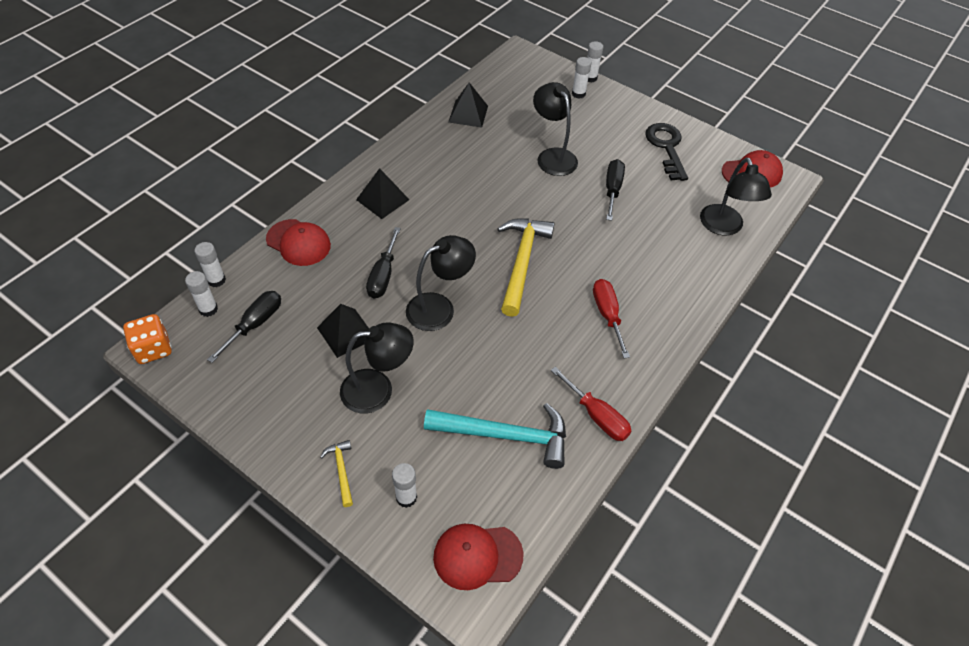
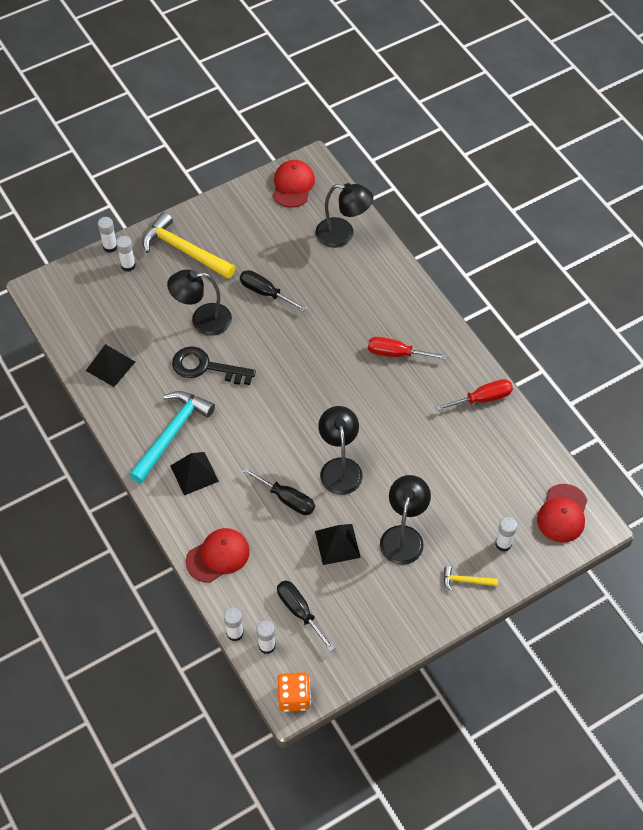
camera: 65 degrees left, 5 degrees up
turquoise hammer [424,403,566,469] -> turquoise hammer moved to [129,391,215,483]
yellow hammer [497,219,555,317] -> yellow hammer moved to [142,212,236,279]
black key [645,123,688,181] -> black key moved to [172,346,256,385]

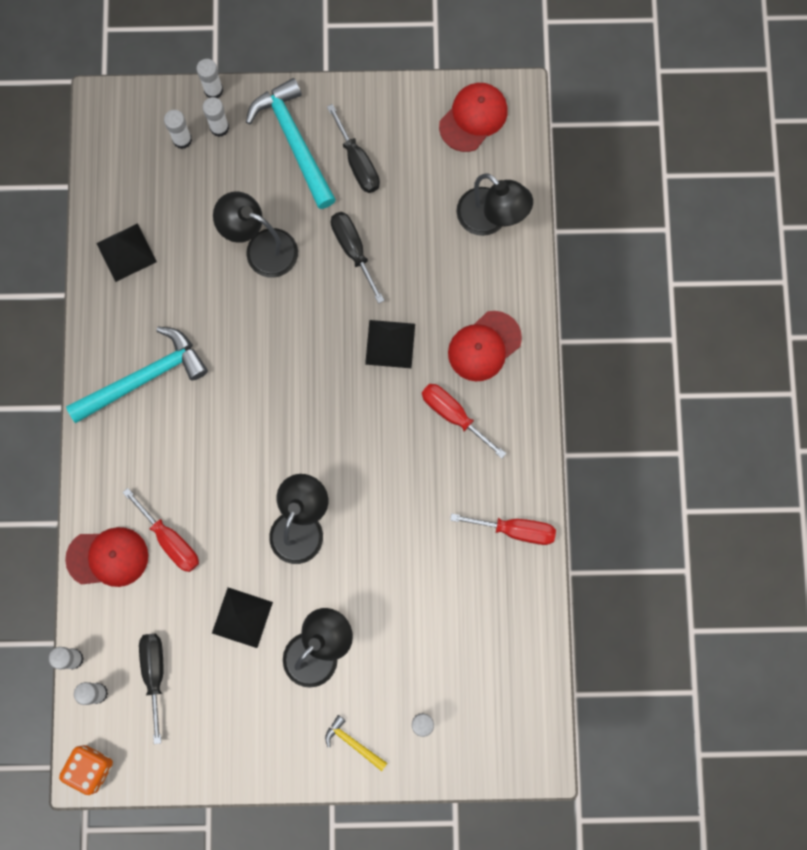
camera: 30 degrees right, 20 degrees up
yellow hammer [142,212,236,279] -> turquoise hammer [246,78,336,209]
black pyramid [170,452,219,496] -> black pyramid moved to [365,320,415,368]
black key [172,346,256,385] -> none
black screwdriver [242,467,315,515] -> black screwdriver moved to [327,104,380,193]
red cap [537,484,587,543] -> red cap moved to [448,311,522,381]
none -> red screwdriver [123,488,199,572]
none -> white glue stick [164,110,192,149]

